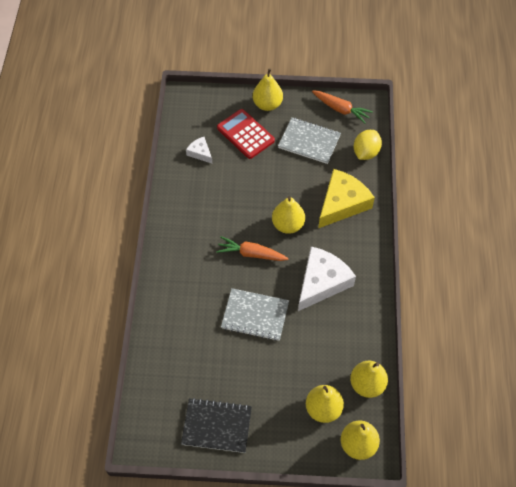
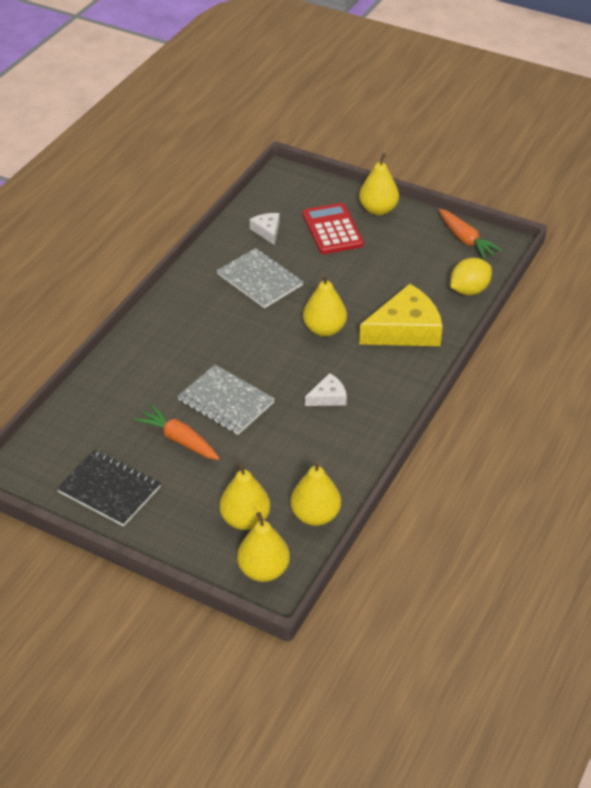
camera: 25 degrees right, 15 degrees down
orange carrot [216,236,289,261] -> orange carrot moved to [134,404,219,460]
grey notebook [278,117,341,164] -> grey notebook moved to [217,248,303,308]
white cheese [298,246,356,311] -> white cheese [305,373,347,406], size x0.49

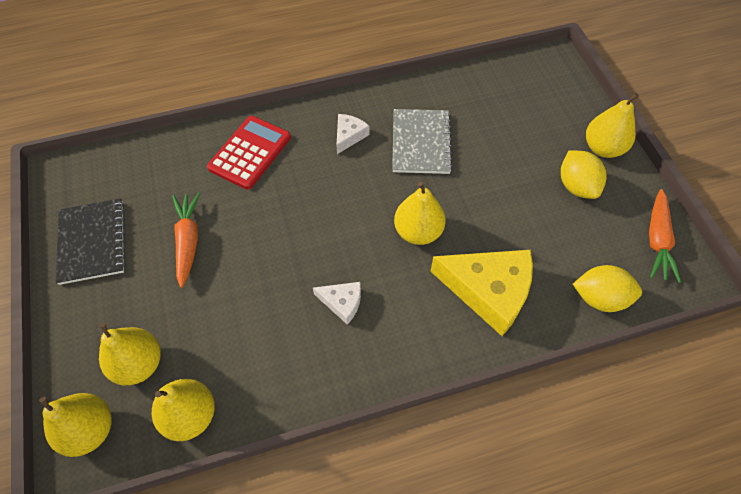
camera: 45 degrees right, 15 degrees up
grey notebook [178,365,275,435] -> none
white cheese [250,213,280,245] -> white cheese moved to [336,114,370,154]
red calculator [302,203,364,254] -> red calculator moved to [207,116,291,190]
none -> yellow lemon [561,150,607,199]

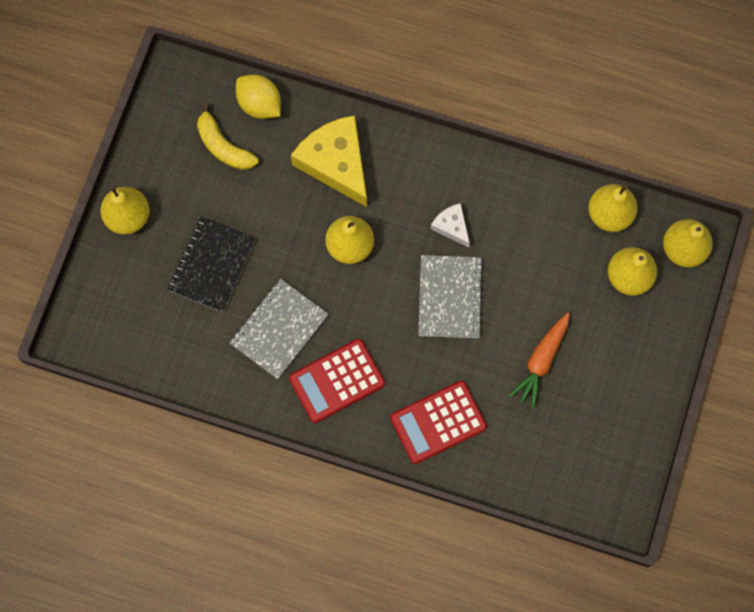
camera: 145 degrees left, 15 degrees up
black notebook [56,199,126,285] -> black notebook moved to [167,217,256,312]
white cheese [336,114,370,154] -> red calculator [289,339,385,423]
yellow lemon [561,150,607,199] -> none
orange carrot [649,189,681,283] -> none
none -> yellow banana [197,103,259,170]
none -> grey notebook [418,255,483,338]

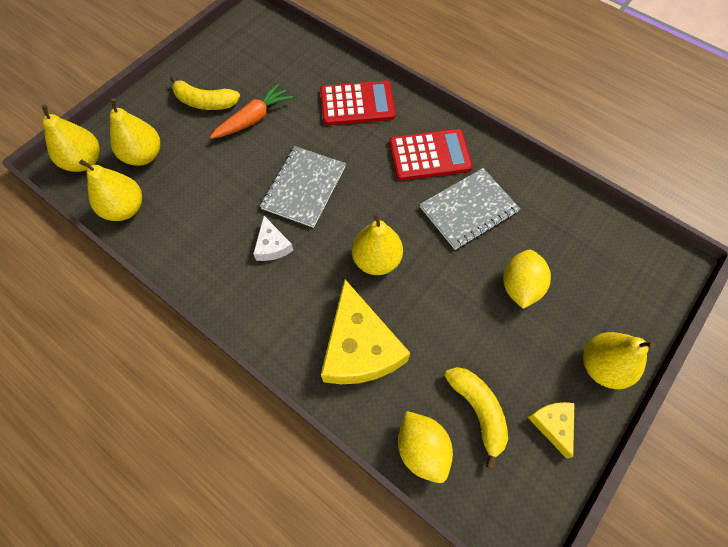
camera: 160 degrees left, 10 degrees down
black notebook [167,217,256,312] -> yellow lemon [503,250,551,309]
none -> yellow banana [170,75,240,110]
none -> yellow cheese [527,402,575,459]

